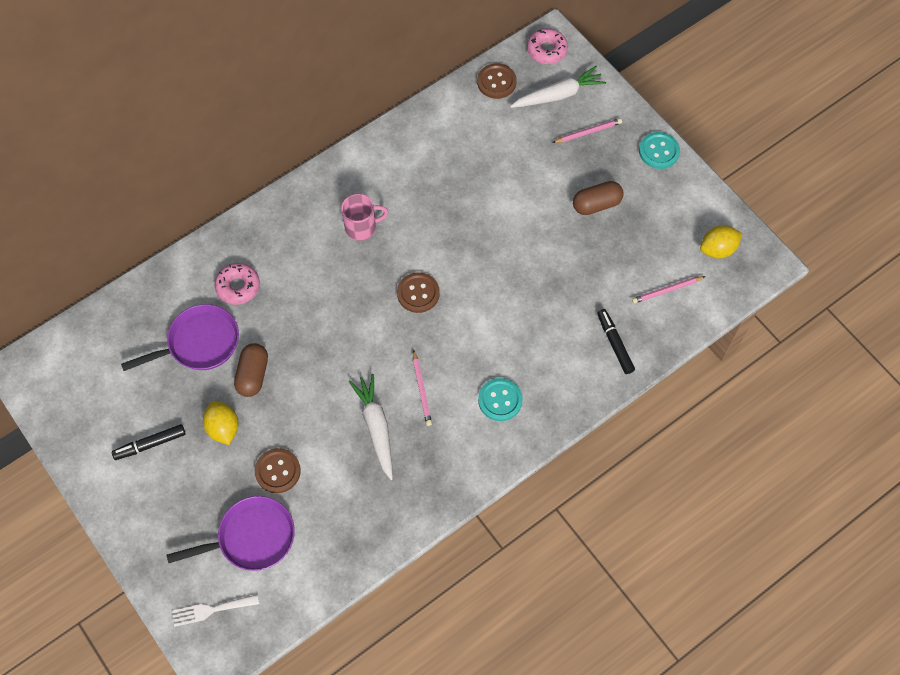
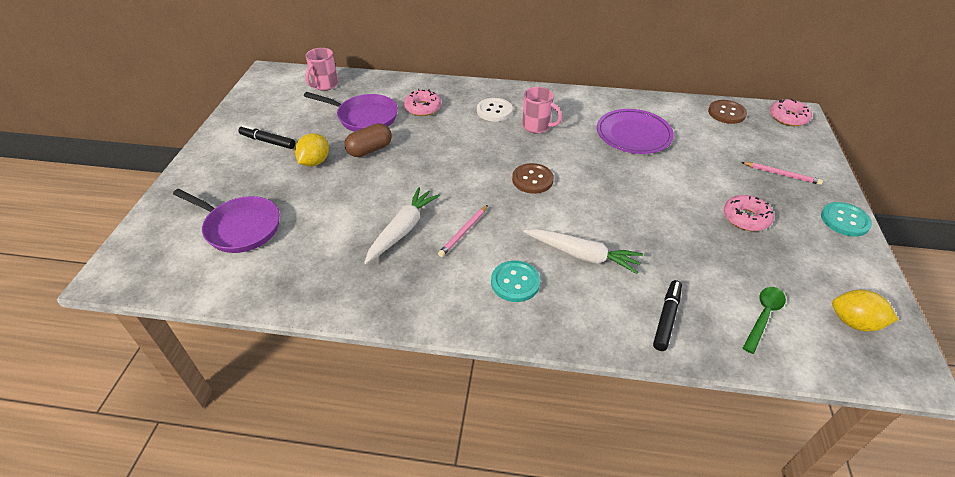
camera: 45 degrees right, 20 degrees down
white fork [172,594,259,627] -> none
brown button [255,448,301,493] -> none
white carrot [510,66,606,108] -> white carrot moved to [524,229,643,274]
brown capsule [573,181,624,215] -> pink donut [724,195,774,231]
pink pencil [632,276,706,304] -> green spoon [743,287,786,354]
none -> pink mug [305,48,338,91]
none -> white button [477,98,513,121]
none -> purple plate [597,109,674,154]

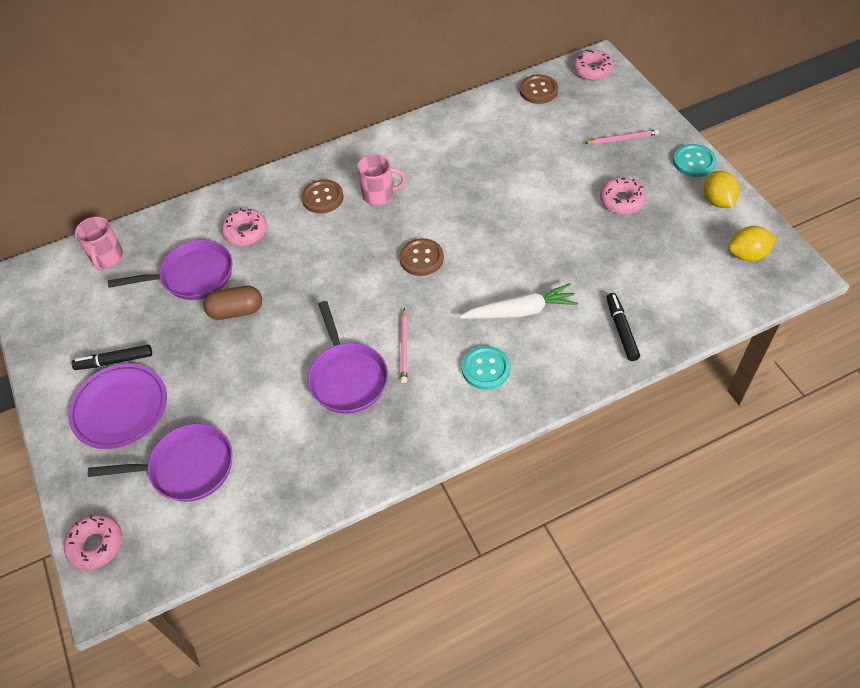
camera: 30 degrees left, 10 degrees up
yellow lemon [295,133,329,166] -> yellow lemon moved to [704,171,740,208]
brown capsule [344,123,392,157] -> brown capsule turned 60 degrees clockwise [203,286,262,320]
white carrot [364,187,440,264] -> purple pan [308,301,388,414]
white button [477,98,513,121] -> brown button [301,179,344,213]
purple plate [597,109,674,154] -> purple plate moved to [68,363,167,449]
green spoon [743,287,786,354] -> none
none -> pink donut [64,514,122,570]

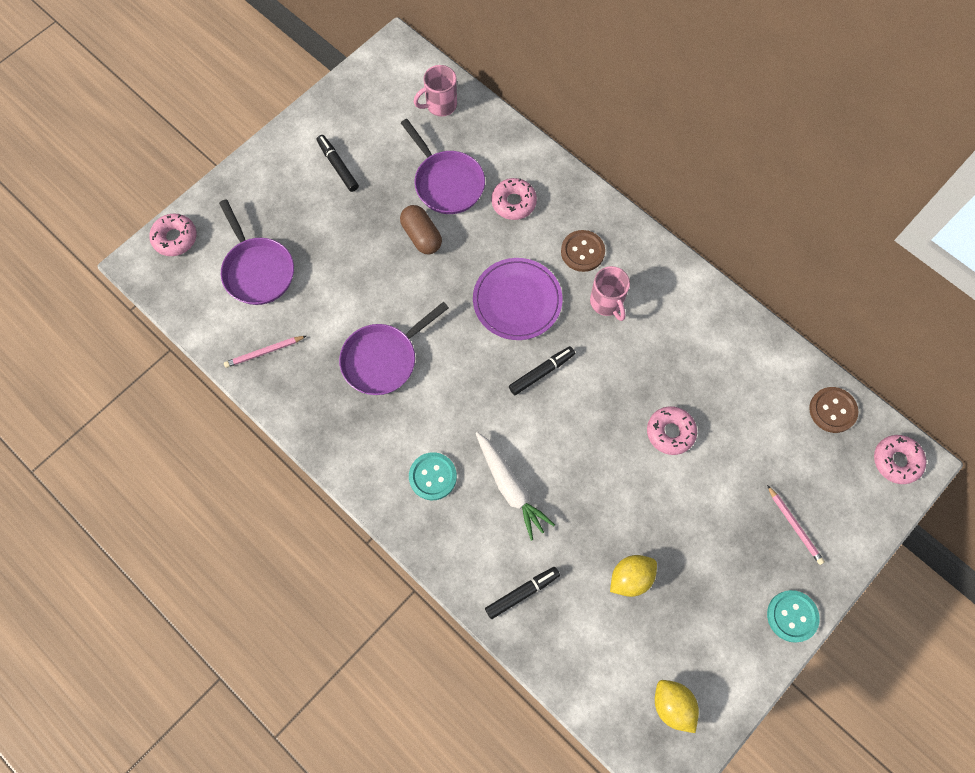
camera: 65 degrees right, 15 degrees up
purple plate [68,363,167,449] -> purple plate moved to [473,258,562,340]
brown button [399,238,444,276] -> black marker [509,346,575,395]
pink pencil [400,308,407,383] -> pink pencil moved to [224,336,306,368]
pink donut [600,177,646,214] -> pink donut moved to [647,406,697,455]
yellow lemon [704,171,740,208] -> yellow lemon moved to [610,555,657,597]

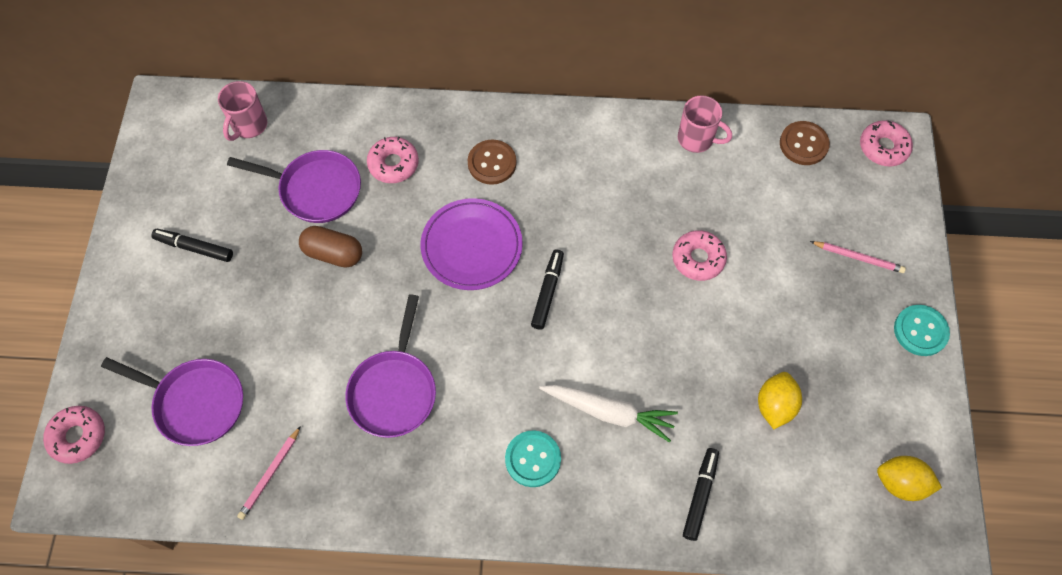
camera: 40 degrees left, 5 degrees down
pink mug [590,266,630,321] -> pink mug moved to [678,95,732,153]

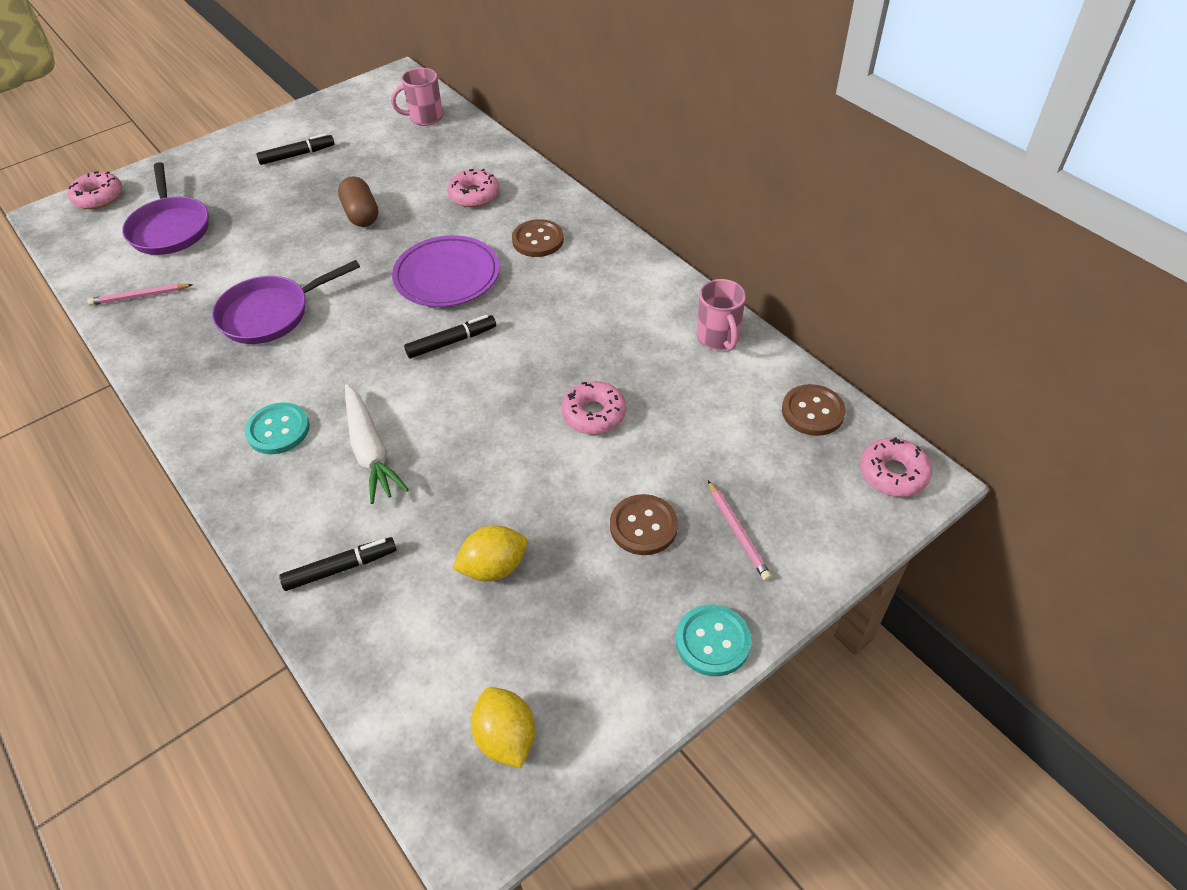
camera: 50 degrees right, 15 degrees down
black marker [151,229,233,262] -> black marker turned 90 degrees clockwise [256,133,335,165]
purple pan [227,150,361,223] -> none
none -> brown button [610,494,678,555]

